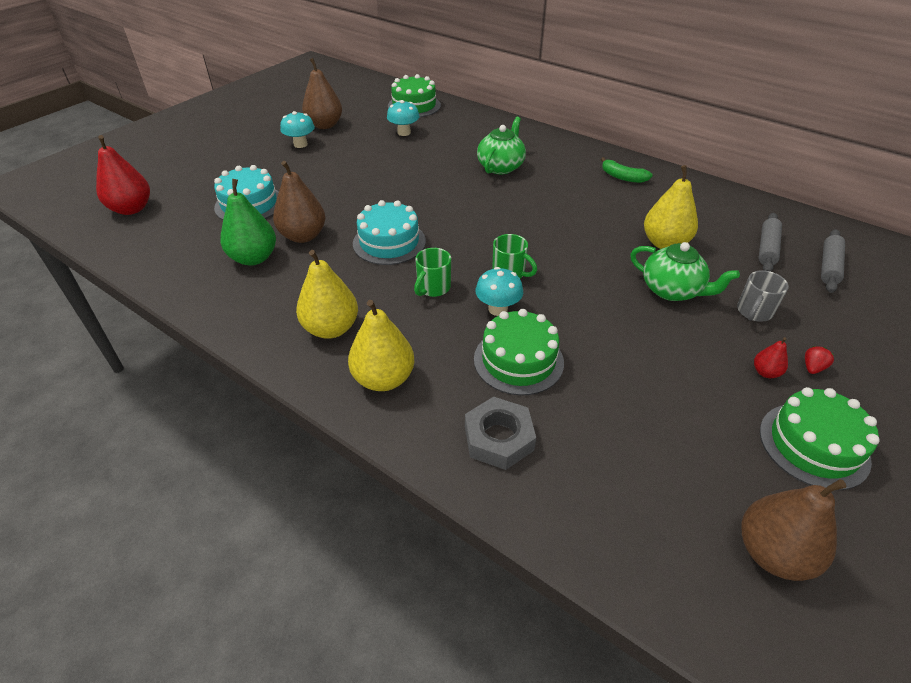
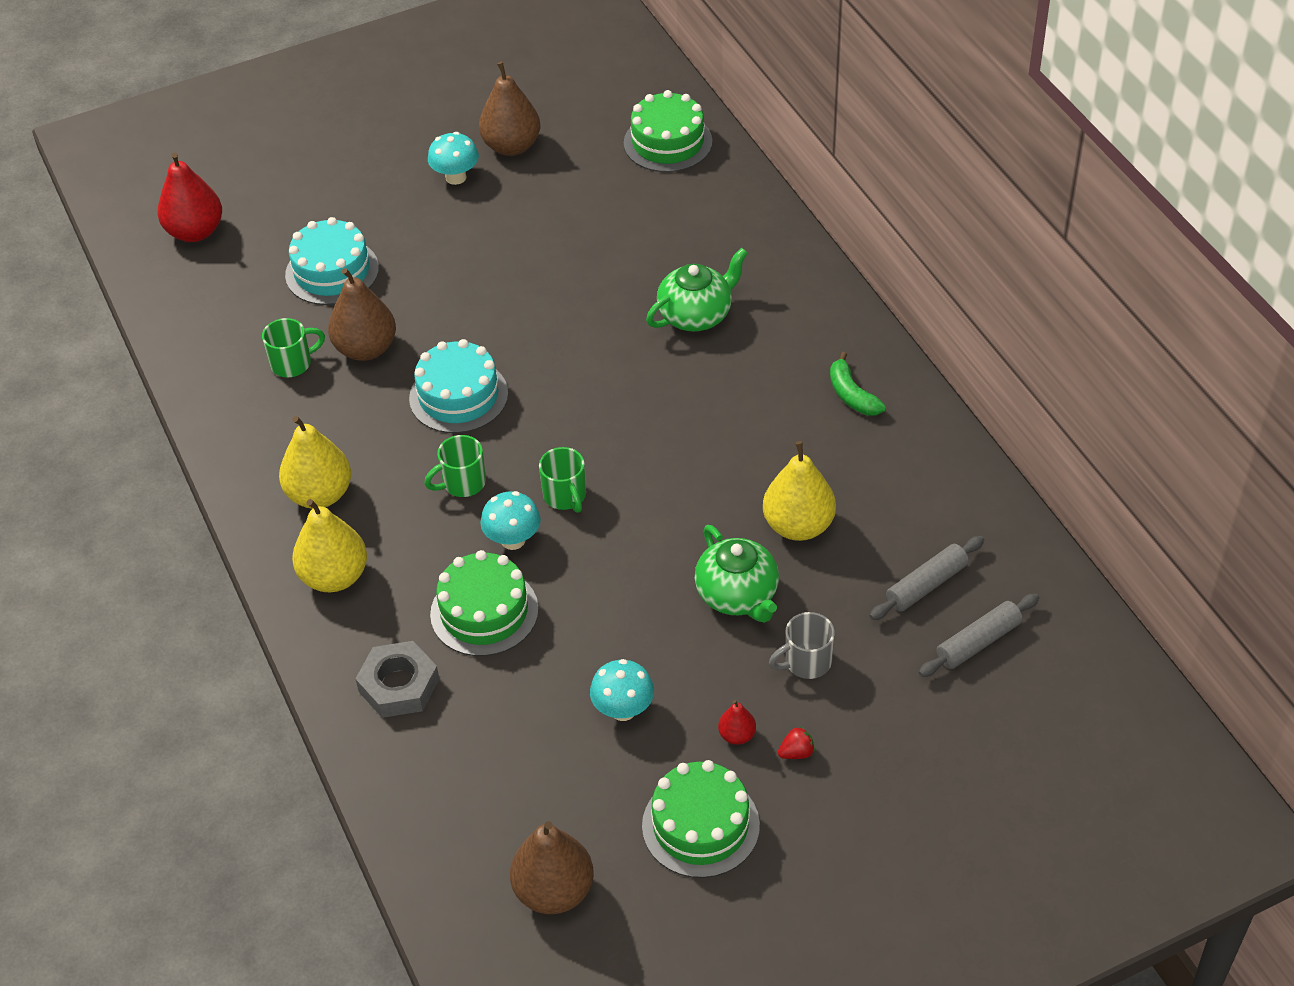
camera: 30 degrees right, 5 degrees up
green pear [220,179,276,266] -> green mug [262,318,325,377]
turquoise mushroom [387,100,419,136] -> turquoise mushroom moved to [590,659,654,721]

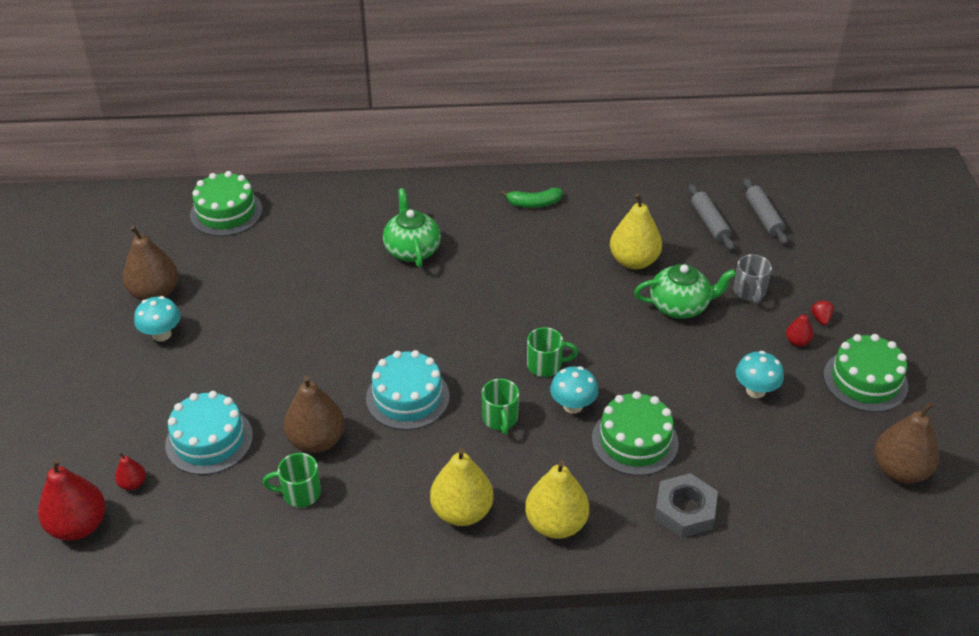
camera: 70 degrees left, 5 degrees down
green mug [262,318,325,377] -> green mug turned 90 degrees counterclockwise [262,453,321,508]
none -> red pear [115,452,146,490]

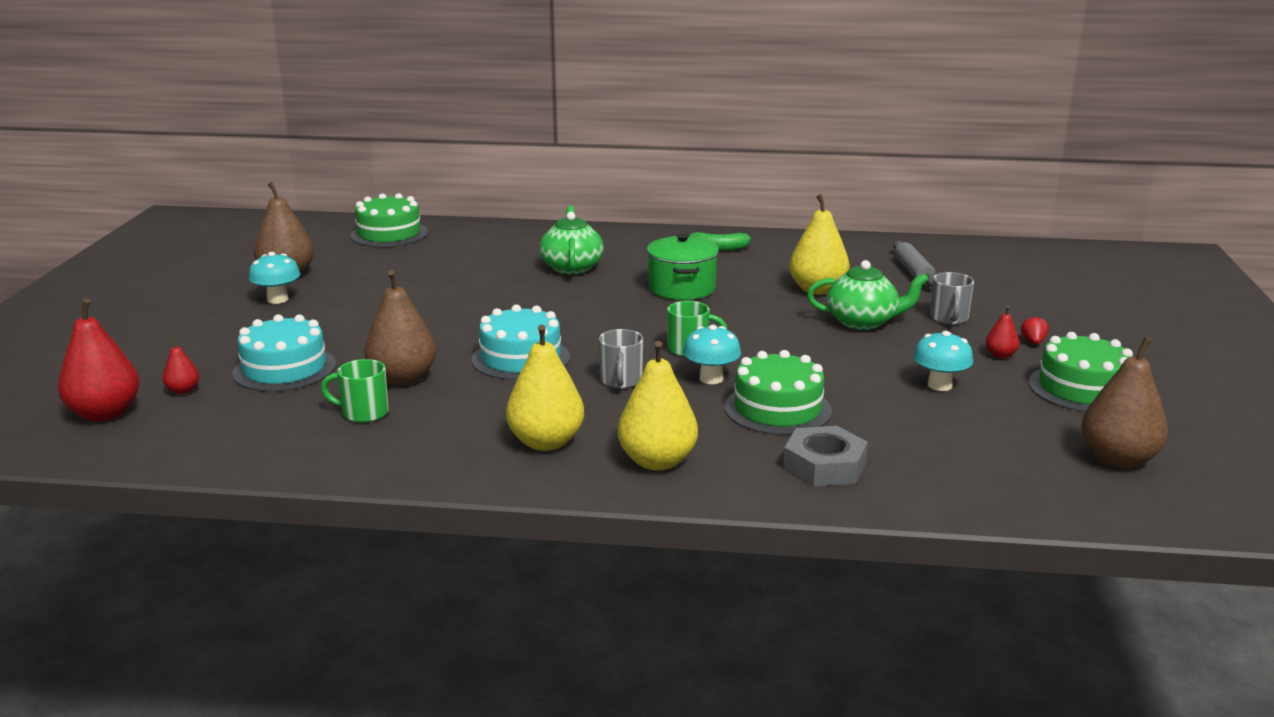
camera: 10 degrees right, 20 degrees down
green mug [482,379,519,435] -> grey mug [599,329,644,389]
grey rolling pin [743,178,788,245] -> none
none -> green pot [647,233,719,300]

